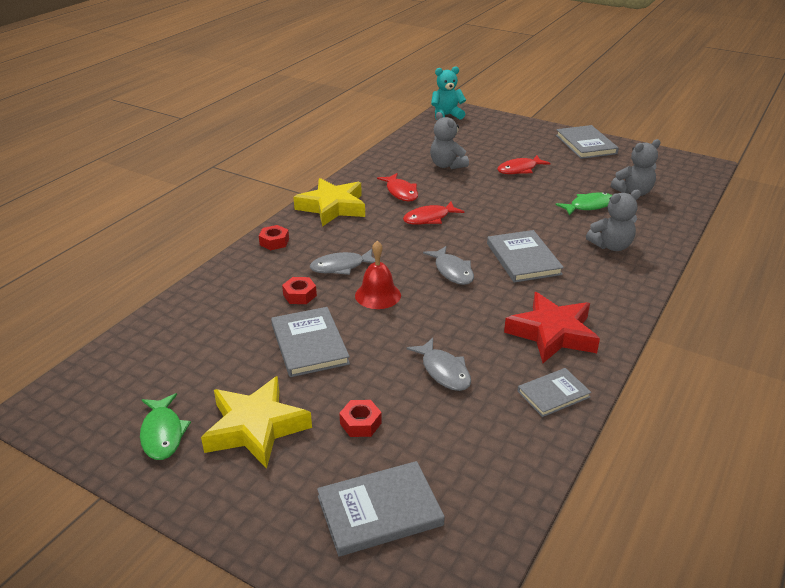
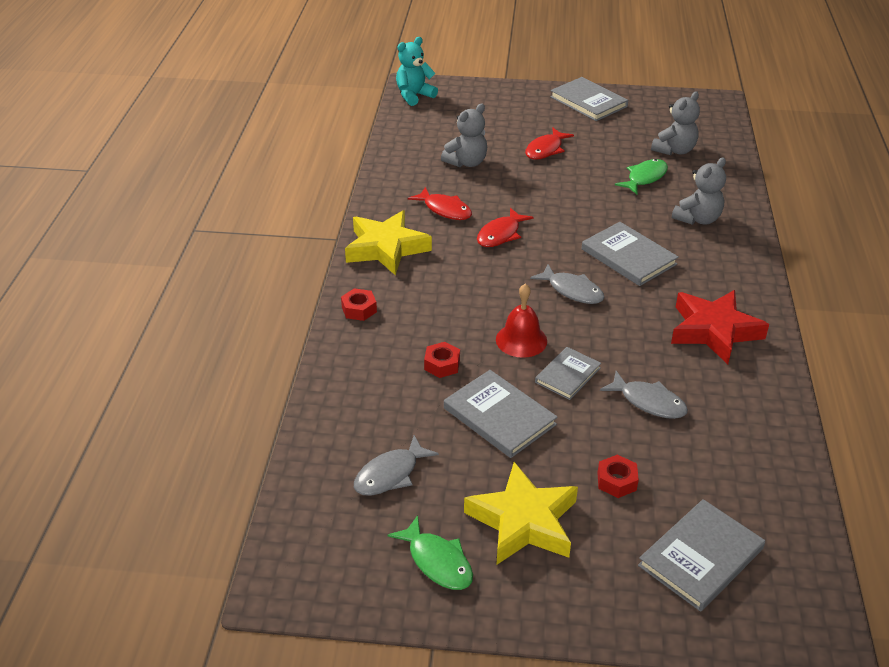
camera: 25 degrees left, 5 degrees up
grey fish [310,249,375,275] -> grey fish moved to [354,435,439,496]
grey teddy bear [430,112,469,169] -> grey teddy bear turned 75 degrees counterclockwise [441,104,487,167]
grey book [518,368,592,417] -> grey book moved to [535,347,601,400]

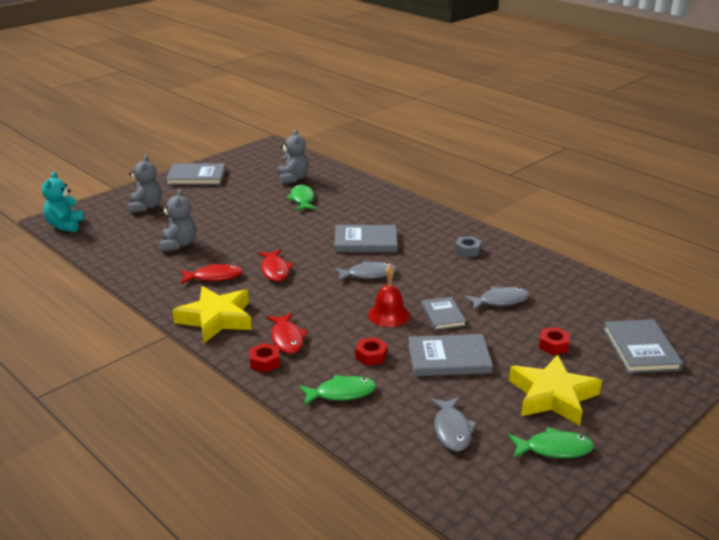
camera: 50 degrees left, 10 degrees down
red fish [525,128,574,160] -> red fish moved to [267,313,308,354]
red star [671,290,769,364] -> grey nut [455,236,482,257]
grey teddy bear [672,157,726,225] -> grey teddy bear moved to [128,155,162,213]
none -> green fish [299,375,376,405]

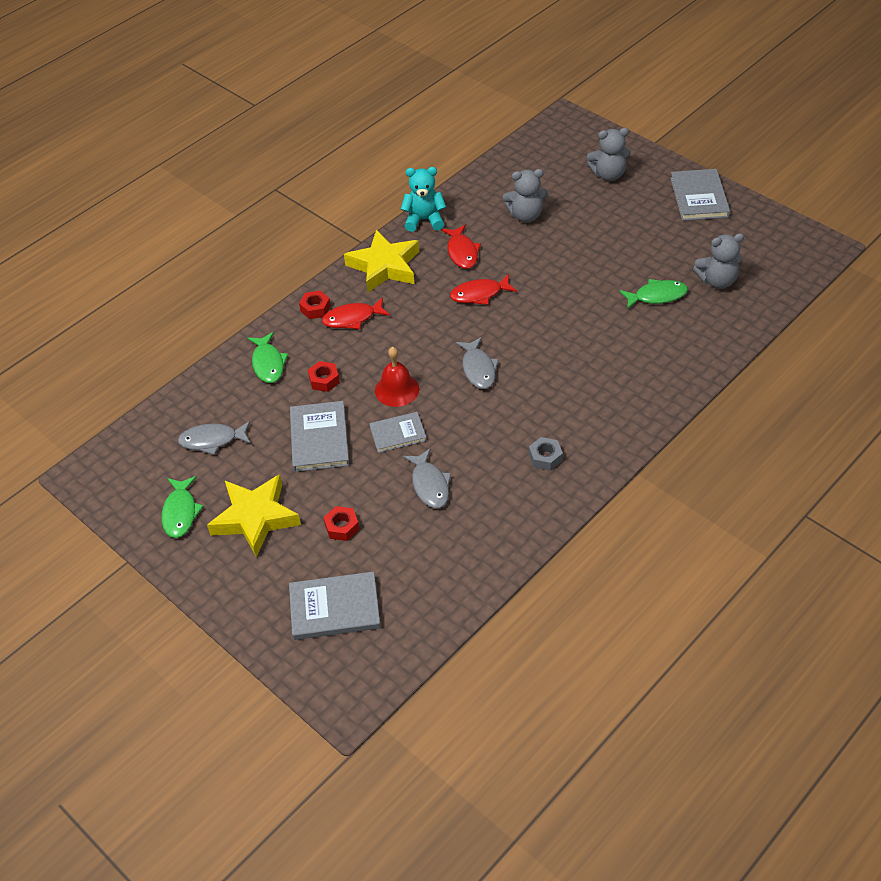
camera: 90 degrees right, 20 degrees up
turquoise teddy bear [42,172,84,232] -> turquoise teddy bear moved to [401,167,446,232]
grey book [334,225,398,252] -> none

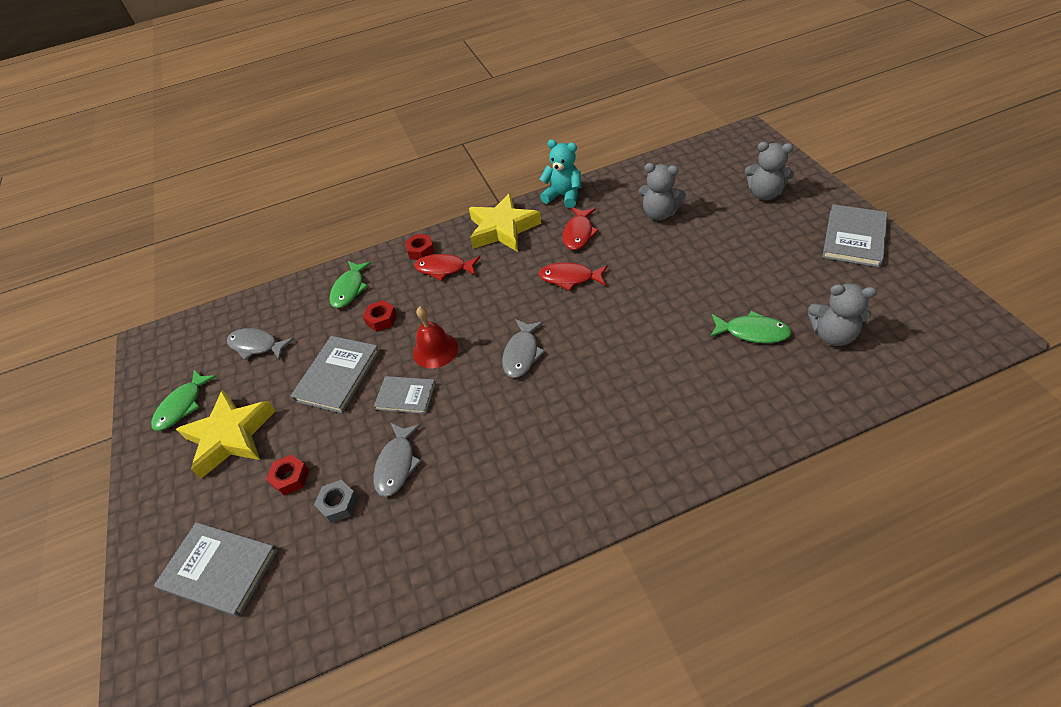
camera: 30 degrees right, 0 degrees up
grey nut [529,437,563,471] -> grey nut moved to [314,480,358,523]

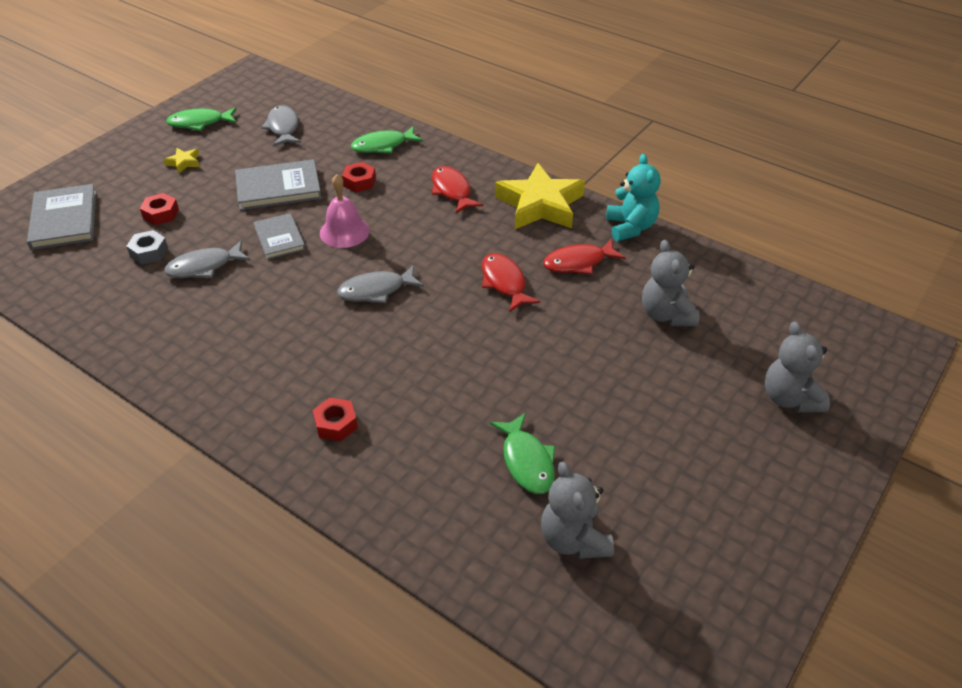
camera: 50 degrees right, 5 degrees down
yellow star [176,390,276,479] -> yellow star [163,148,200,174], size x0.42
red nut [405,234,435,260] -> red nut moved to [313,398,358,441]
red bell [413,306,458,369] -> pink bell [320,174,370,248]
grey book [822,204,888,268] -> none

